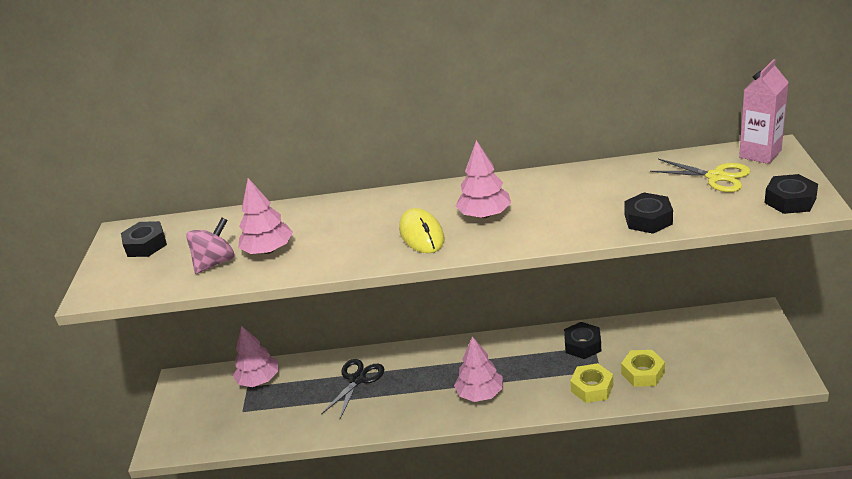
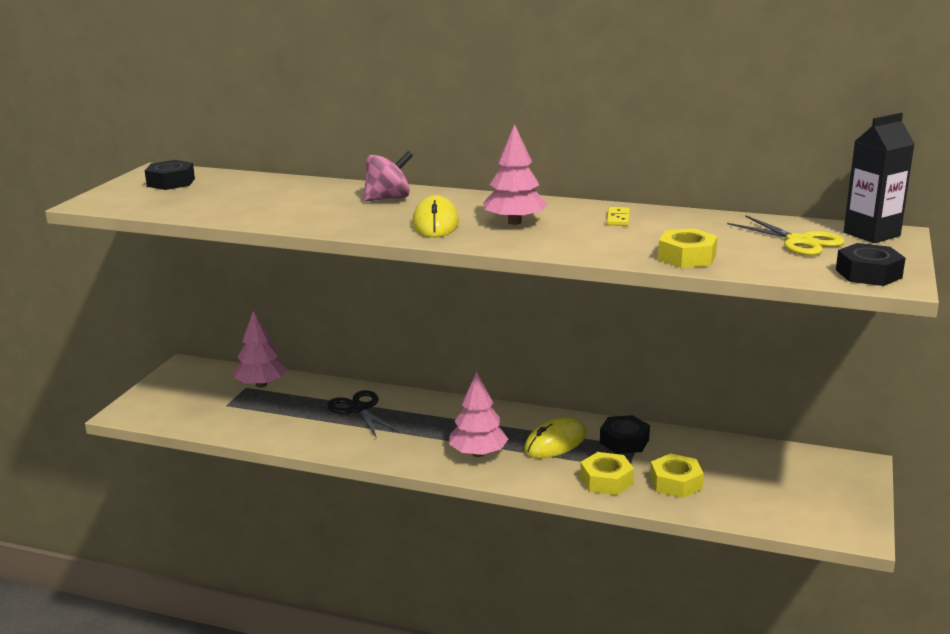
camera: 15 degrees right, 10 degrees down
pink spinning top [186,218,234,274] -> pink spinning top moved to [363,151,413,201]
pink tree [239,178,293,254] -> none
black scissors [321,359,385,419] -> black scissors turned 75 degrees counterclockwise [327,390,399,437]
black nut [624,193,673,234] -> yellow nut [658,228,718,268]
pink carton [739,59,789,164] -> black carton [843,113,915,243]
none -> yellow mouse [524,417,587,458]
none -> yellow domino [607,207,630,226]

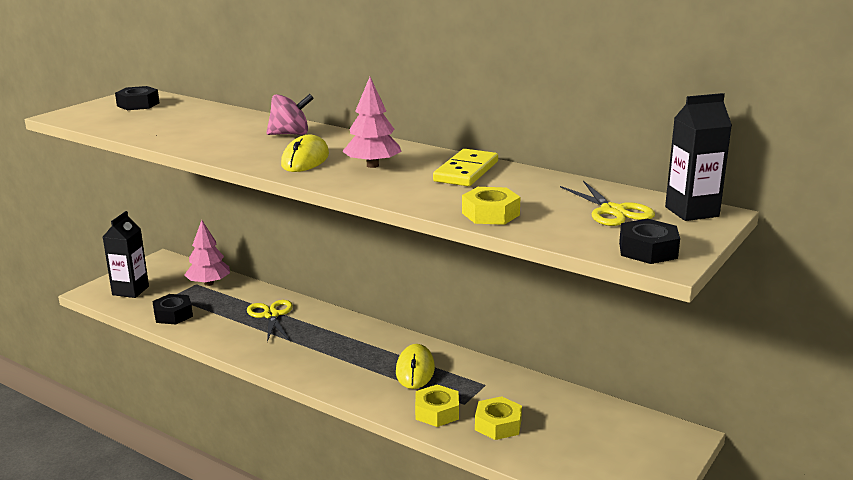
camera: 15 degrees right, 0 degrees up
black scissors [327,390,399,437] -> yellow scissors [247,300,293,342]
pink tree [449,372,508,457] -> none
yellow mouse [524,417,587,458] -> yellow mouse turned 60 degrees counterclockwise [396,344,435,389]
black nut [600,415,650,454] -> black nut moved to [152,294,193,324]
yellow domino [607,207,630,226] -> yellow domino [433,149,498,186], size x2.01
none -> black carton [103,211,149,298]

